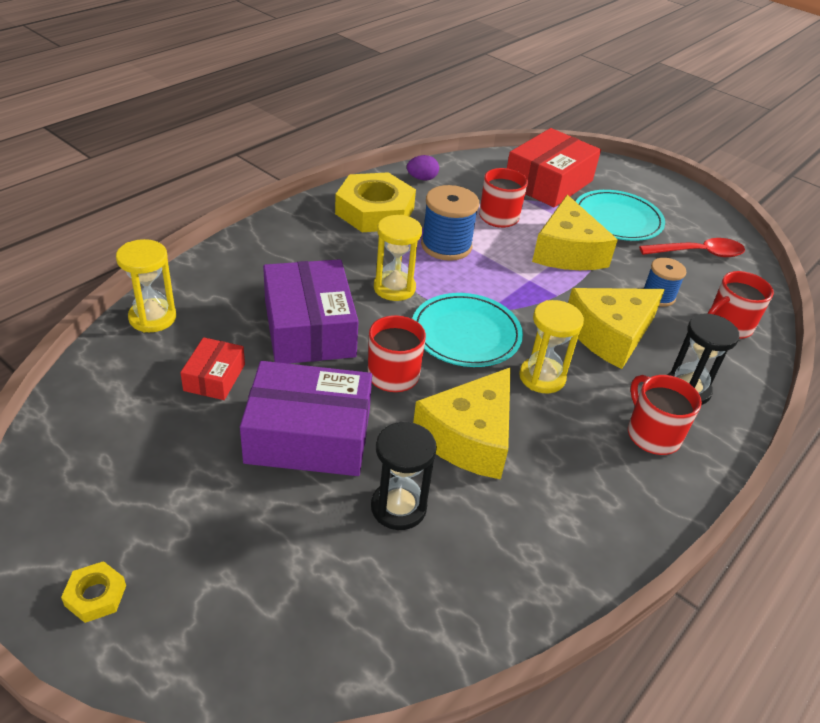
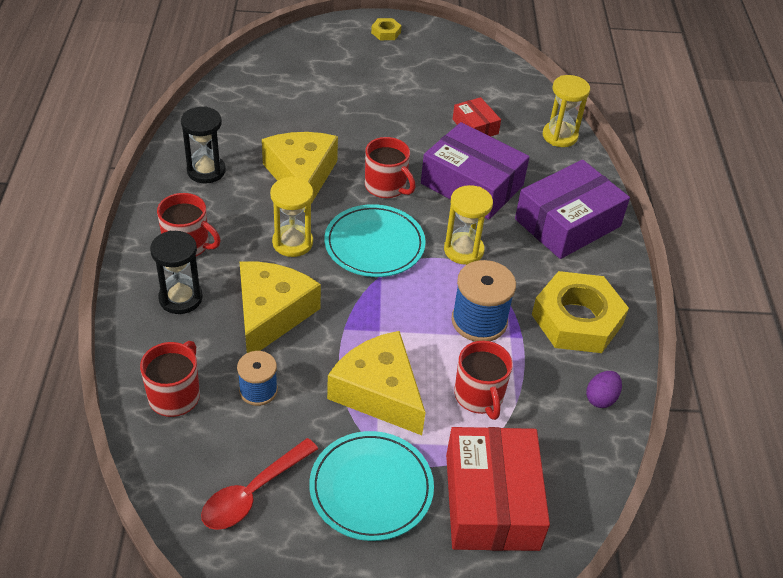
camera: 140 degrees right, 5 degrees up
purple box [240,361,372,476] -> purple box moved to [515,160,630,259]
black hourglass [371,422,437,530] -> black hourglass moved to [181,106,226,183]

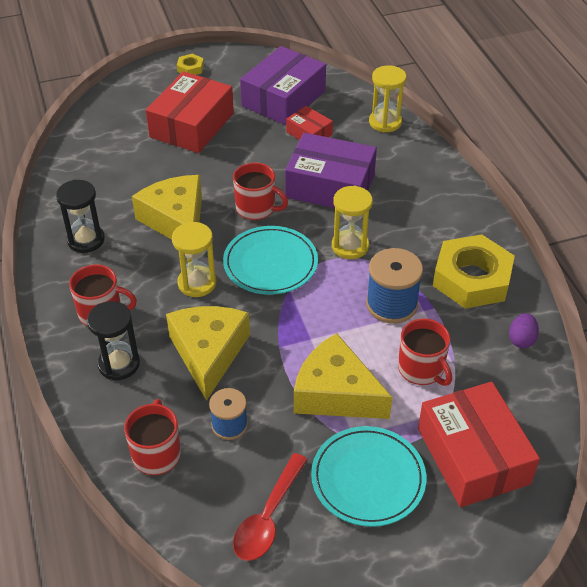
camera: 15 degrees left, 0 degrees up
purple box [515,160,630,259] -> purple box moved to [240,46,326,125]
none -> red box [146,71,234,153]

